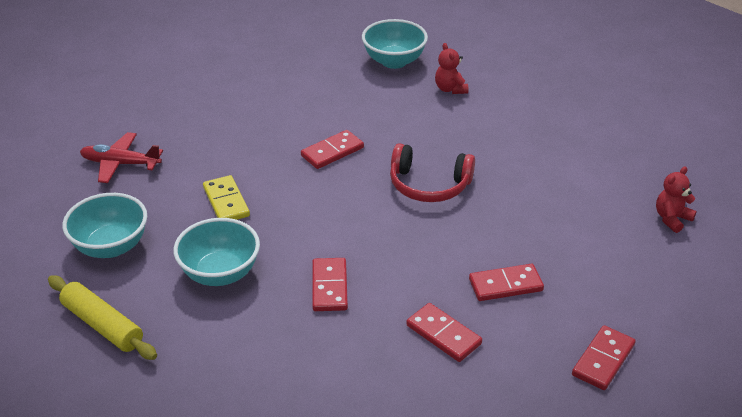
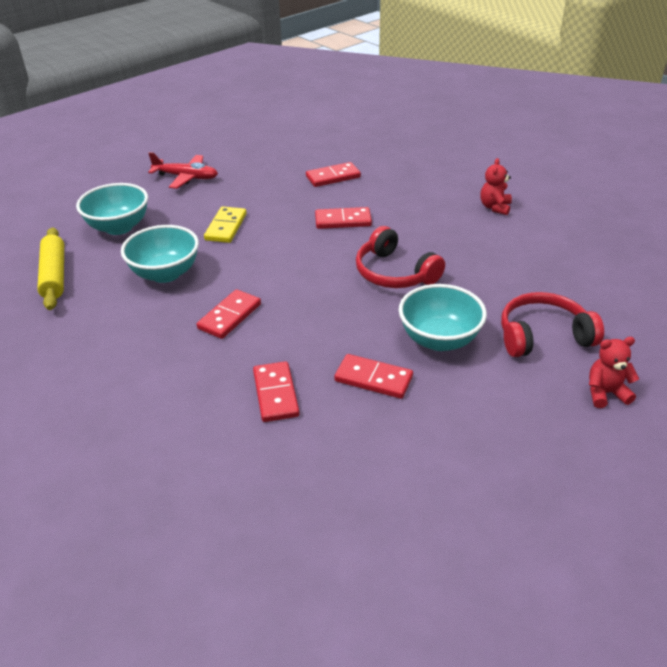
camera: 35 degrees right, 0 degrees up
red plane [80,132,163,183] -> red plane turned 150 degrees clockwise [148,152,218,189]
turquoise bowl [362,19,428,69] -> turquoise bowl moved to [399,284,487,351]
red domino [572,325,636,390] -> red domino moved to [306,162,361,187]
none -> red headphones [501,292,604,357]

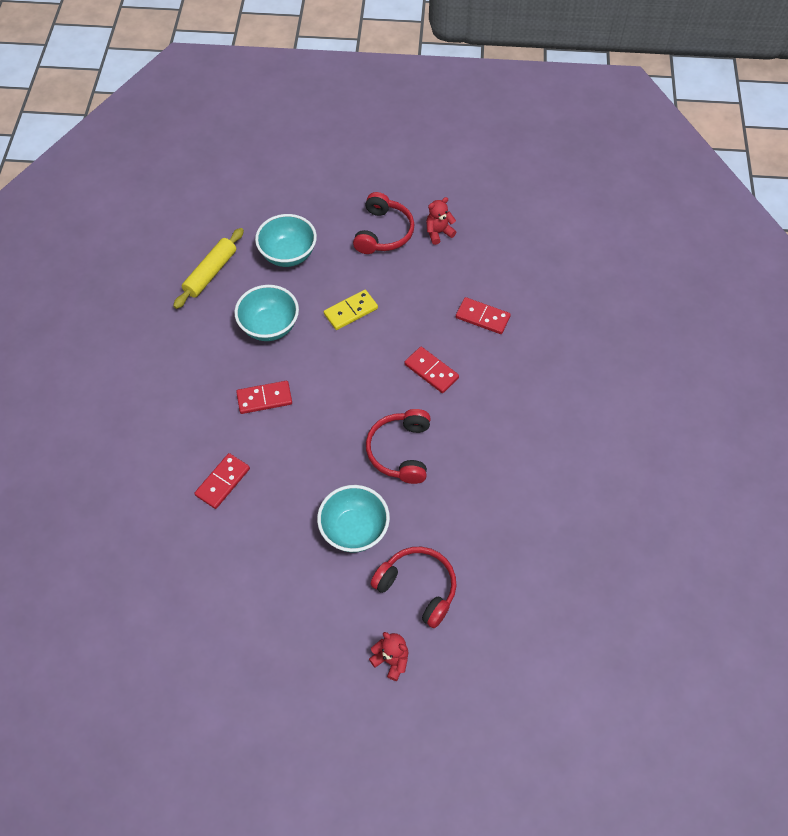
camera: 45 degrees right, 20 degrees up
red plane [148,152,218,189] -> red headphones [353,192,414,254]
red domino [334,354,413,399] -> none
red teddy bear [480,158,512,215] -> red teddy bear moved to [426,197,456,245]

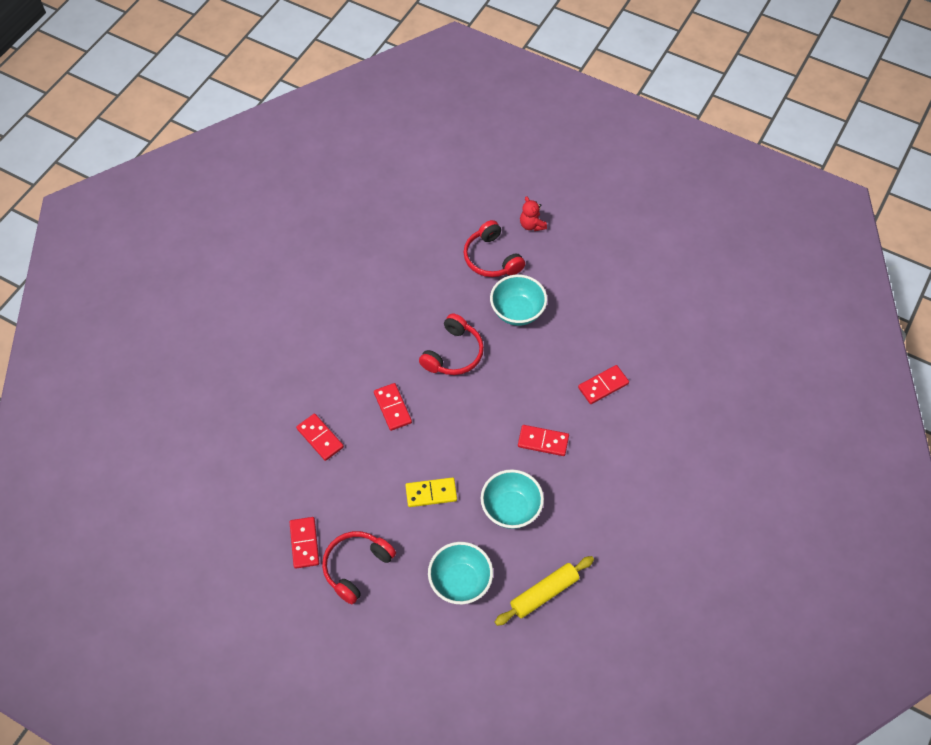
camera: 155 degrees left, 0 degrees up
red teddy bear [426,197,456,245] -> red domino [290,517,319,569]

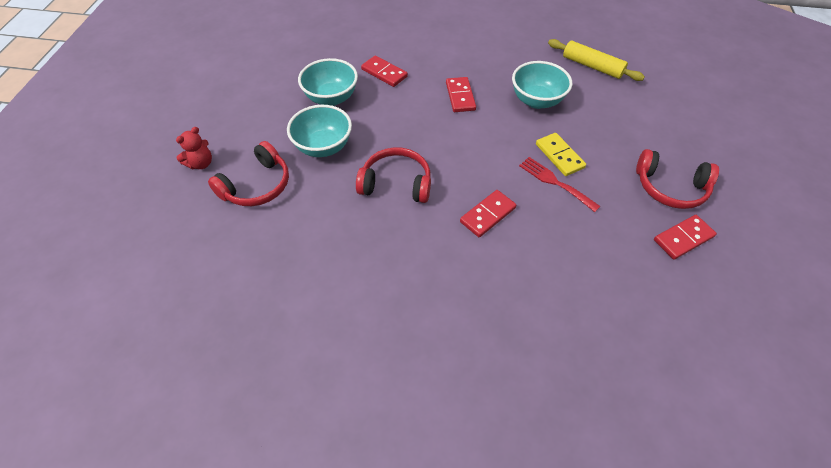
camera: 110 degrees left, 5 degrees down
red domino [296,413,344,461] -> none
turquoise bowl [428,542,493,604] -> turquoise bowl moved to [298,58,358,106]
none -> red fork [519,157,600,212]

